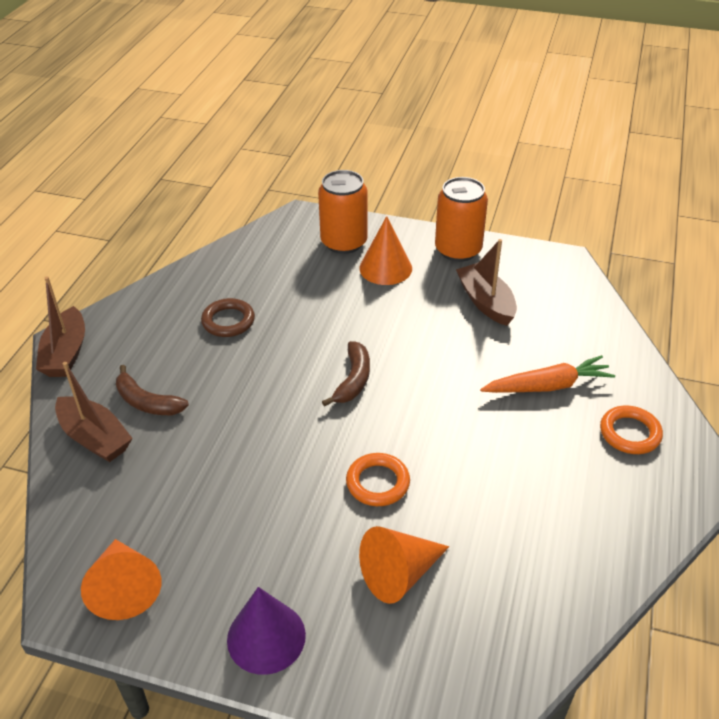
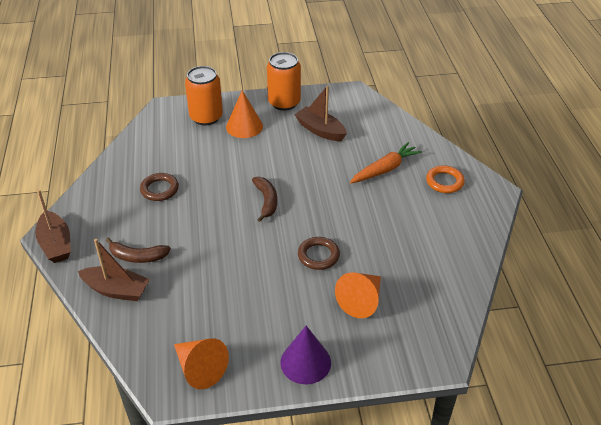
camera: 25 degrees left, 0 degrees up
orange ring [346,453,410,506] -> brown ring [298,237,340,270]

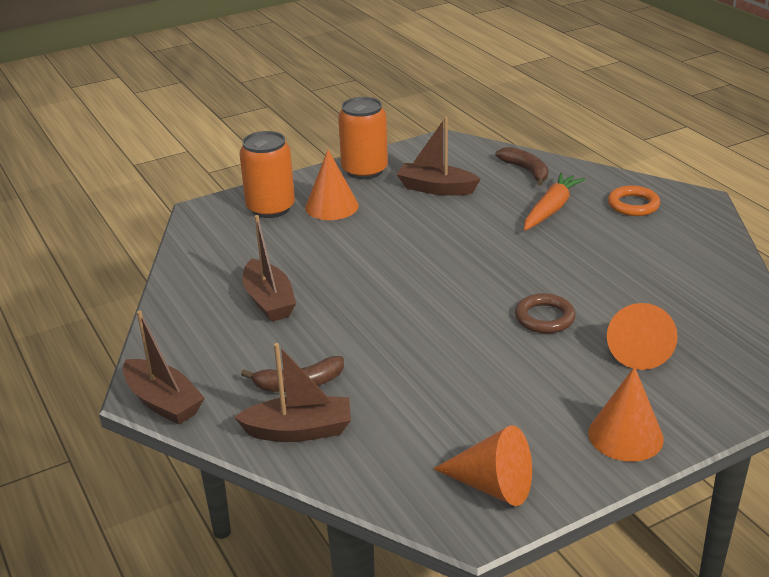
camera: 20 degrees left, 10 degrees down
brown ring [140,173,179,201] -> brown boat [243,215,296,322]
brown banana [252,177,277,222] -> brown banana moved to [496,147,548,186]
purple cone [280,326,331,384] -> orange cone [588,367,664,462]

